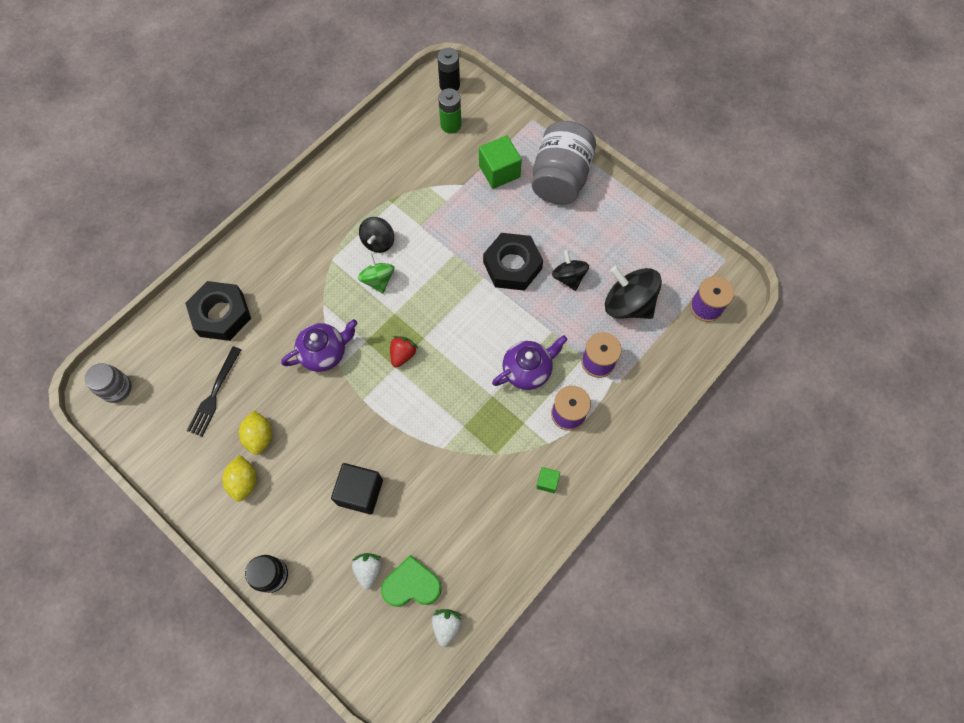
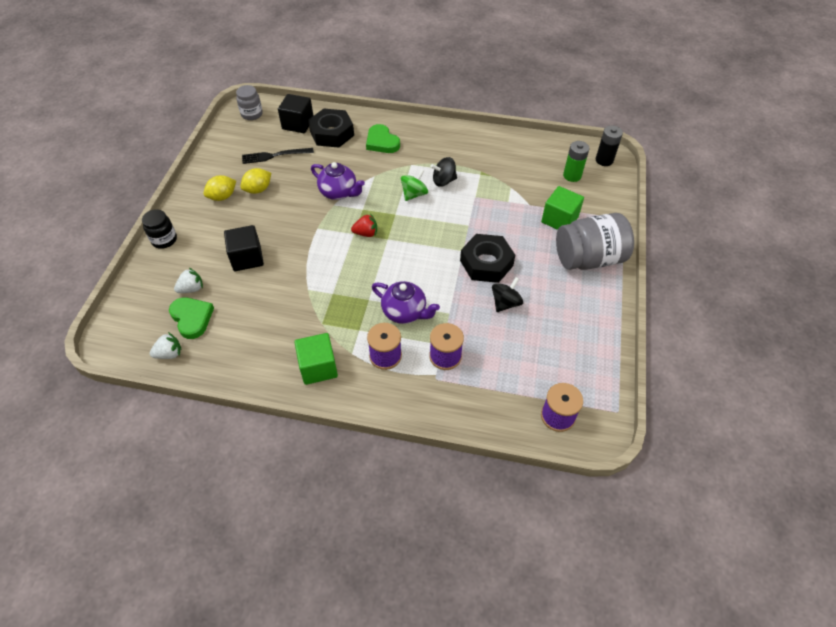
camera: 60 degrees right, 15 degrees down
green cube [536,467,560,493] -> green cube [294,333,338,385], size x1.95
black spinning top [605,266,662,319] -> none
none -> black cube [278,94,313,133]
none -> green heart [366,124,400,153]

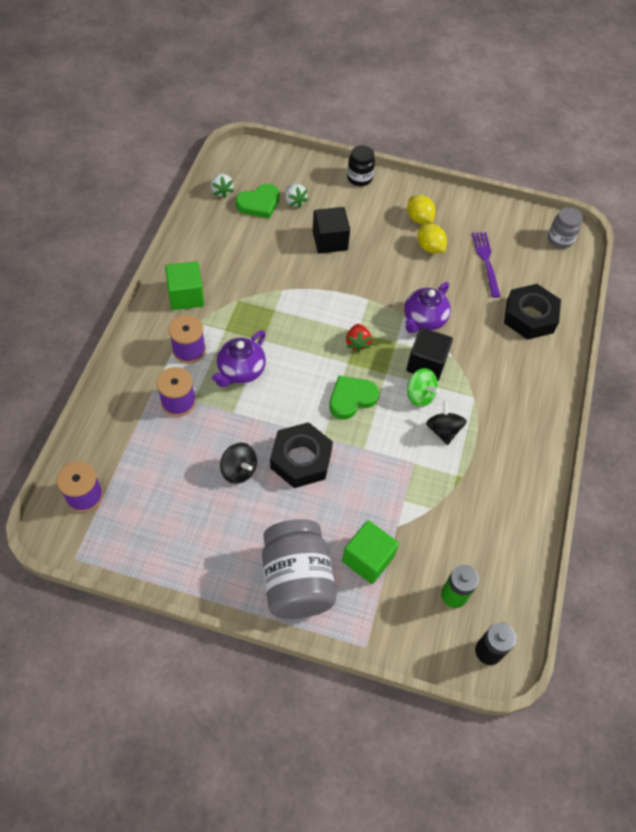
camera: 90 degrees right, 5 degrees up
black fork [242,148,314,164] -> purple fork [472,232,501,298]
black cube [278,94,313,133] -> black cube moved to [406,328,453,381]
green heart [366,124,400,153] -> green heart moved to [329,376,379,419]

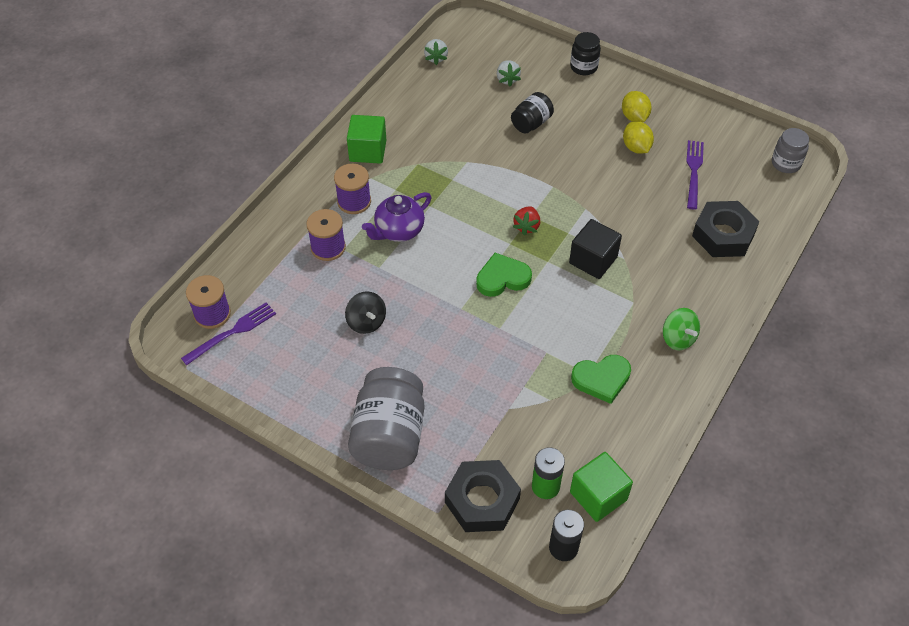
camera: 20 degrees right, 5 degrees down
green heart [236,184,280,219] -> green heart moved to [571,355,631,404]
black nut [270,422,333,488] -> black nut moved to [445,460,521,532]
black cube [313,207,350,254] -> black jar [511,92,554,134]
green cube [342,520,399,584] -> green cube moved to [570,452,633,522]
purple teapot [404,282,451,333] -> none
green spinning top [407,368,439,407] -> green spinning top moved to [663,308,700,350]
black spinning top [426,401,467,445] -> none
none -> purple fork [181,302,276,365]

